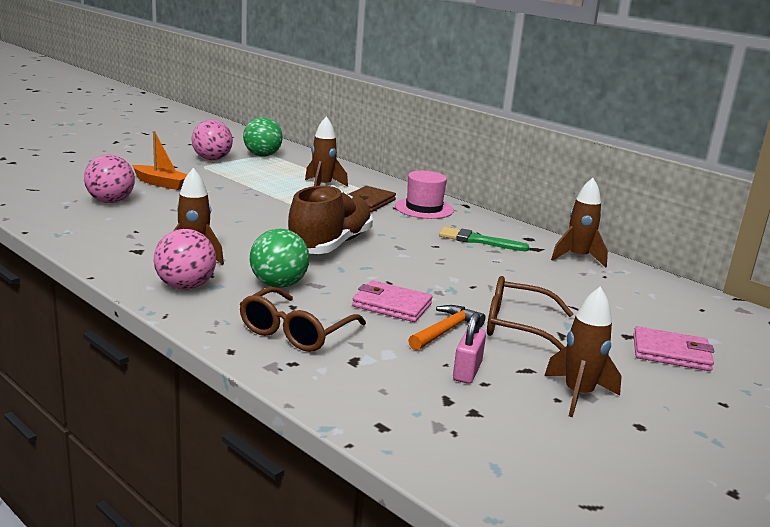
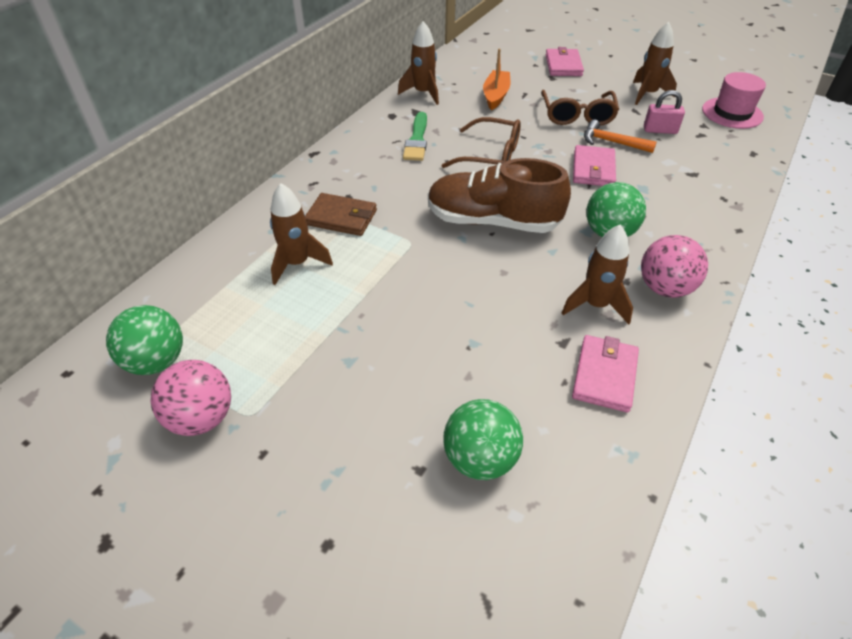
camera: 100 degrees left, 25 degrees up
pink ball [84,154,135,203] -> green ball [443,399,523,480]
orange boat [132,131,188,190] -> orange boat moved to [483,48,510,110]
brown glasses [240,287,366,352] -> brown glasses moved to [441,117,521,168]
pink hat [395,171,454,219] -> pink hat moved to [702,72,766,129]
none -> pink wallet [572,335,639,413]

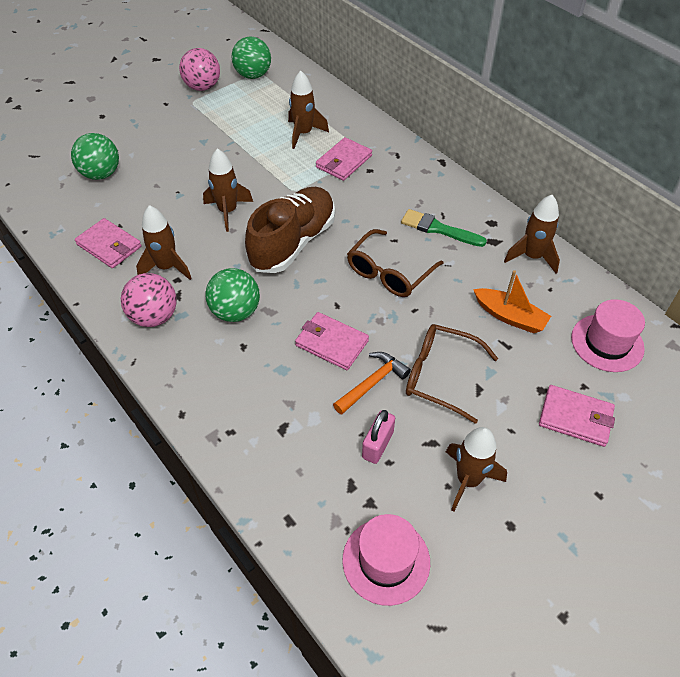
camera: 110 degrees right, 5 degrees up
brown wallet [305,193,377,236] -> pink wallet [316,137,372,181]
none -> brown rocket [203,148,253,232]
none -> pink hat [571,299,645,372]

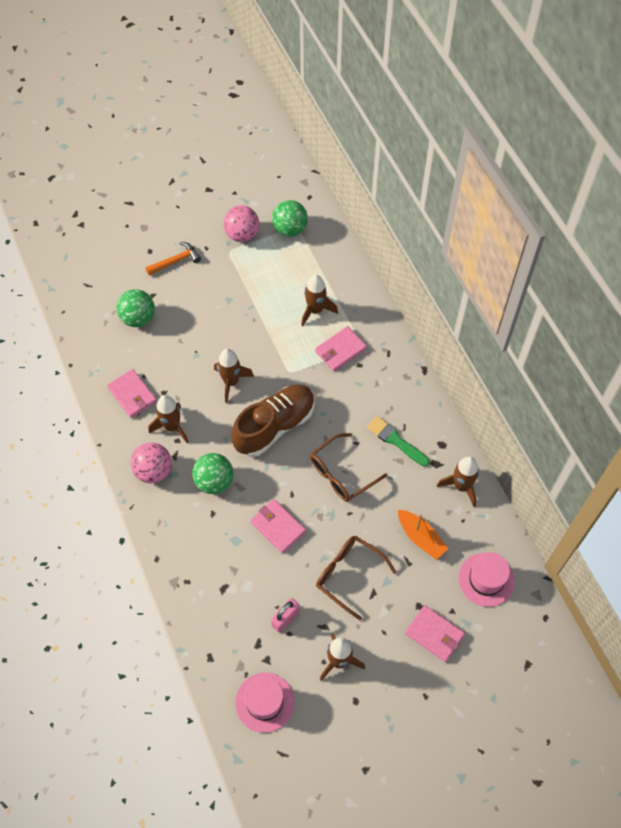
camera: 15 degrees right, 10 degrees up
orange hammer [333,352,411,415] -> orange hammer moved to [145,242,201,275]

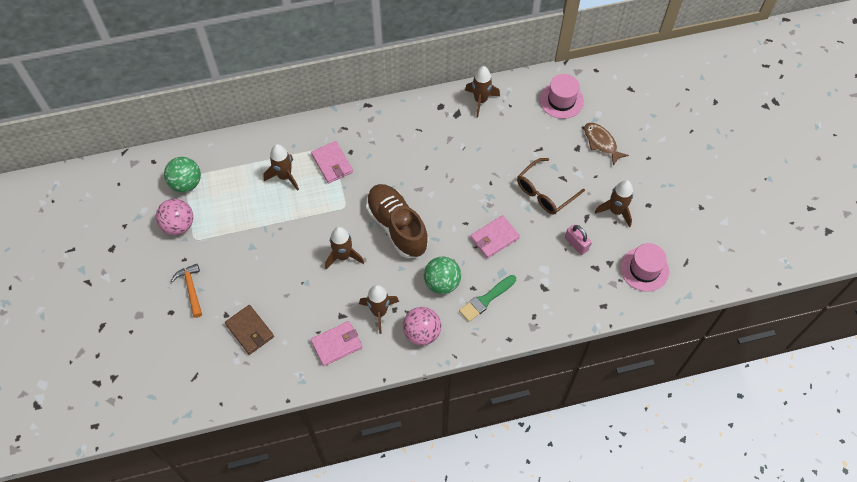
camera: 80 degrees left, 0 degrees up
green ball [117,289,155,327] -> brown wallet [225,305,274,355]
brown glasses [310,433,387,502] -> none
green brush [367,416,430,467] -> green brush moved to [459,275,516,322]
orange boat [398,510,448,560] -> none
pink wallet [405,605,465,662] -> brown fish [584,123,629,166]

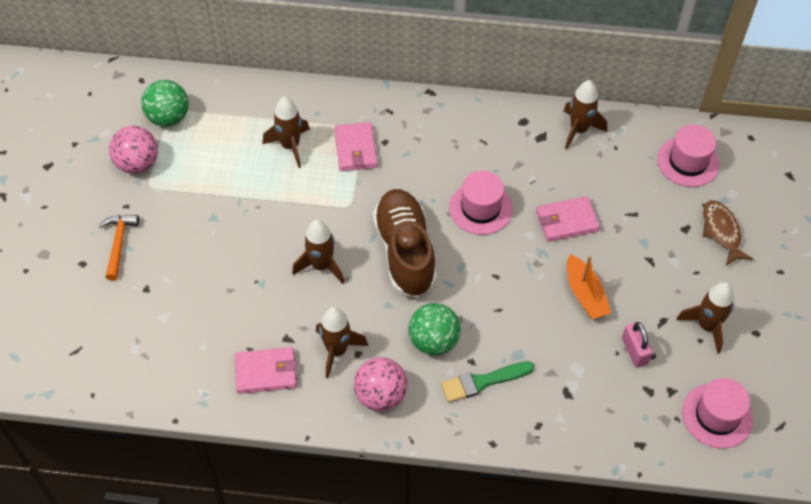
camera: 20 degrees right, 5 degrees down
brown wallet [225,305,274,355] -> none
pink wallet [470,215,520,259] -> pink wallet moved to [536,196,600,242]
brown glasses [517,158,585,215] -> none
none -> pink hat [449,171,513,235]
none -> orange boat [567,254,611,319]

